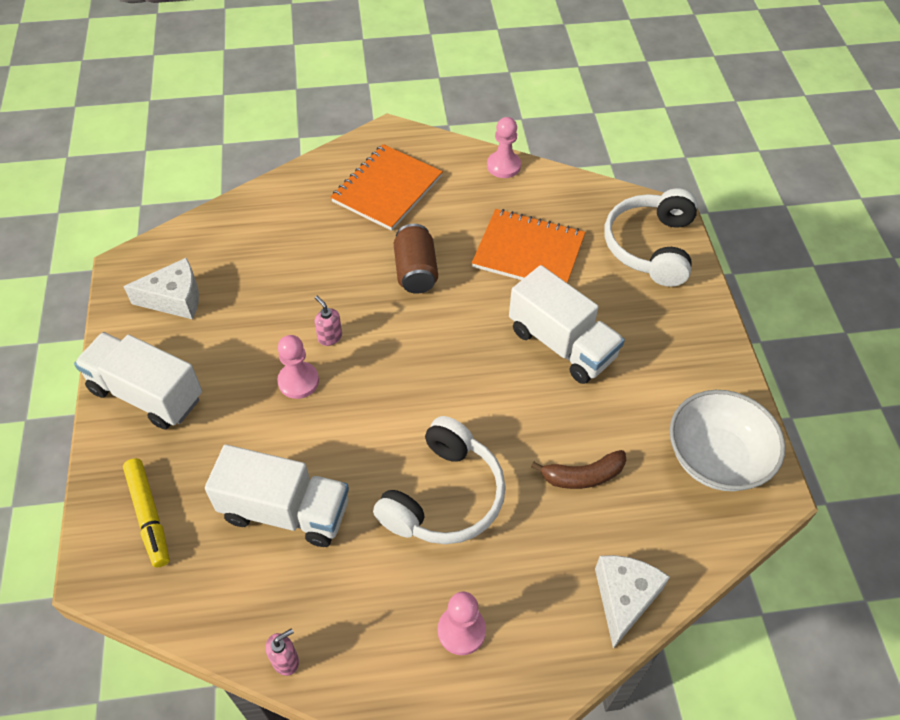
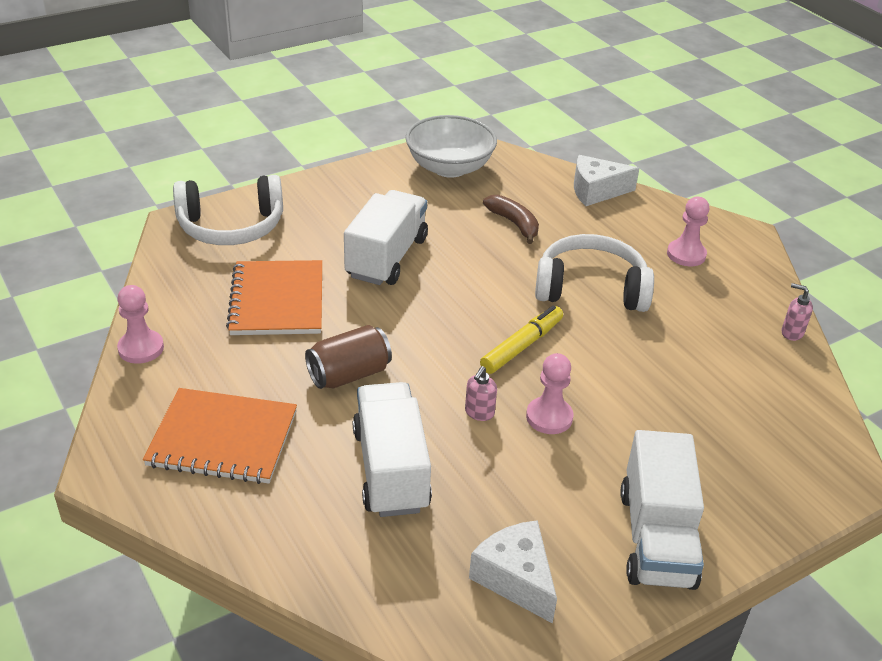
camera: 115 degrees left, 15 degrees down
yellow marker [123,458,170,568] -> yellow marker moved to [480,305,563,374]
white truck [205,444,349,547] -> white truck moved to [353,382,432,517]

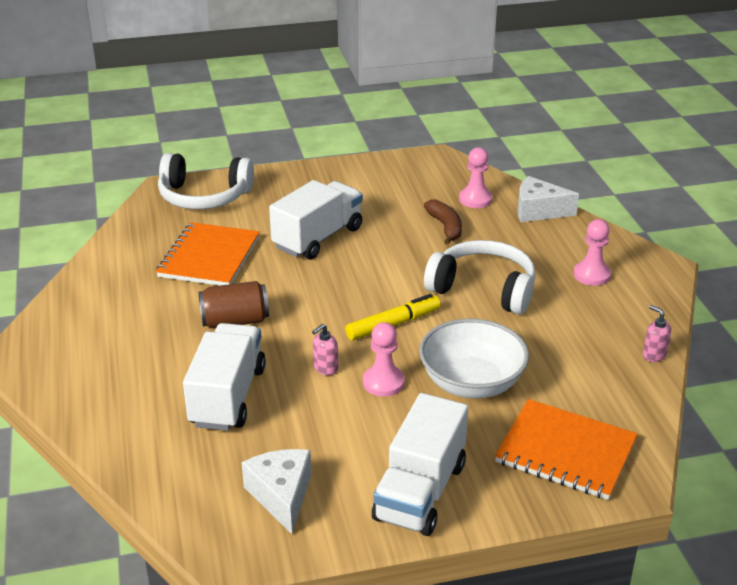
camera: 20 degrees right, 5 degrees down
pink pawn [117,285,164,364] -> pink pawn moved to [459,147,493,208]
orange notebook [143,388,297,484] -> orange notebook moved to [495,399,638,500]
white bowl [405,115,497,178] -> white bowl moved to [419,319,529,398]

